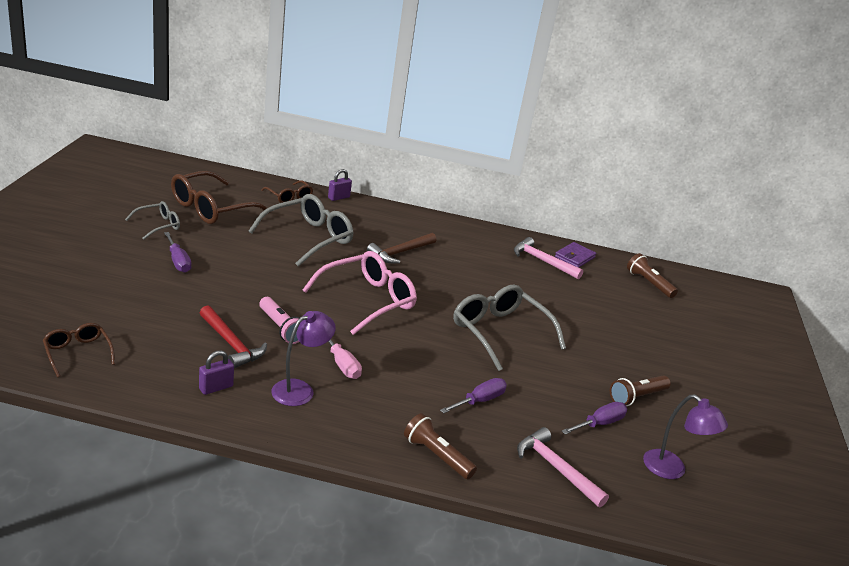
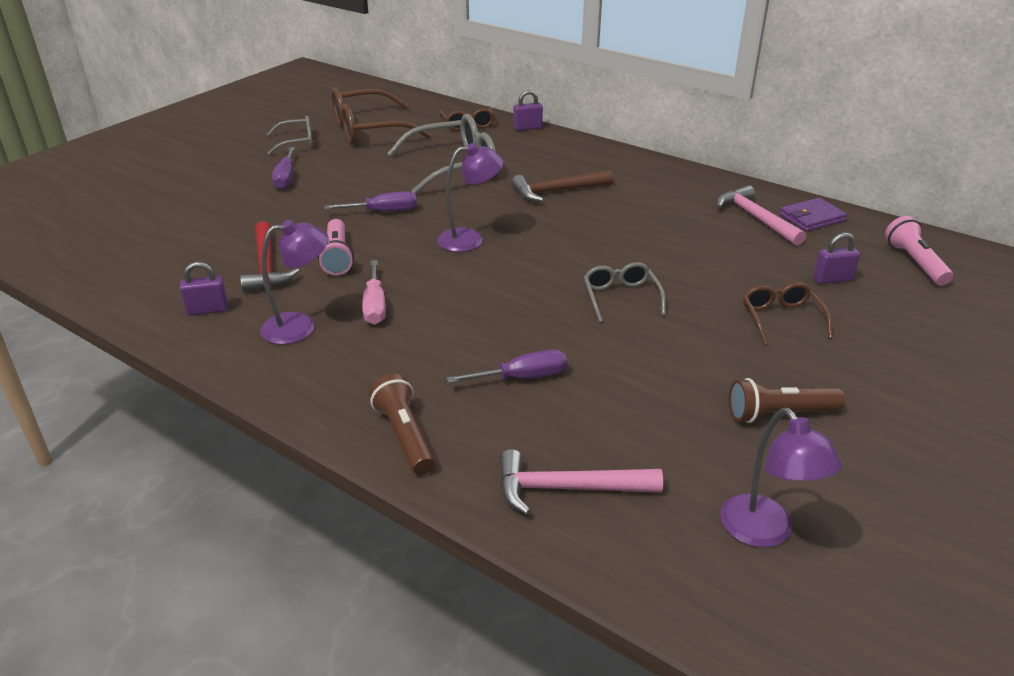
camera: 30 degrees right, 5 degrees up
brown glasses [43,323,115,377] -> brown glasses moved to [743,283,832,344]
pink glasses [303,251,417,335] -> purple lamp [437,143,504,252]
grey glasses [453,285,566,371] -> grey glasses [584,262,666,322], size x0.54
pink hammer [517,427,609,507] -> pink hammer turned 75 degrees counterclockwise [500,449,663,515]
purple screwdriver [562,402,627,435] -> purple screwdriver moved to [324,191,417,211]
brown flashlight [627,253,678,298] -> pink flashlight [885,216,953,286]
none -> purple padlock [813,232,860,284]

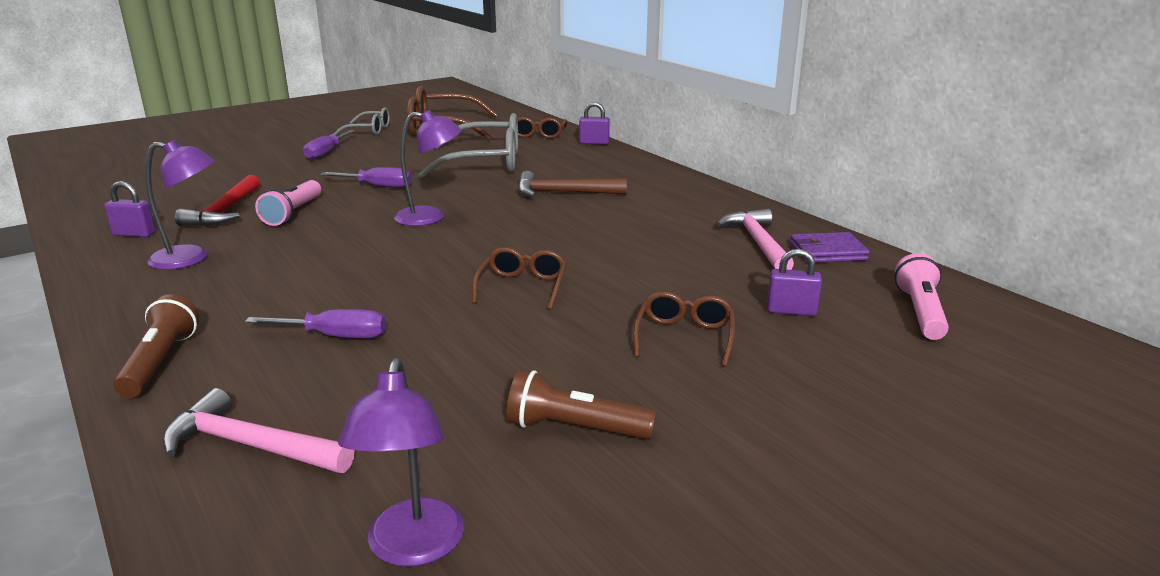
camera: 20 degrees right, 10 degrees down
pink screwdriver [362,260,386,325] -> none
grey glasses [584,262,666,322] -> brown glasses [472,247,567,310]

